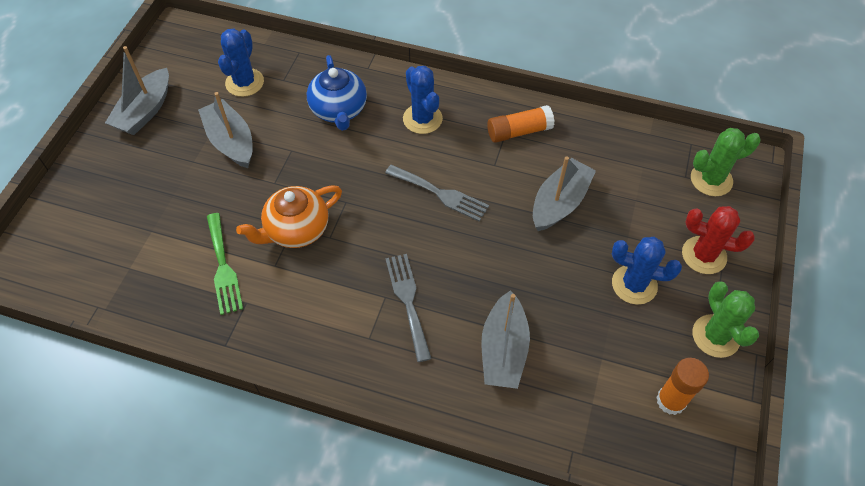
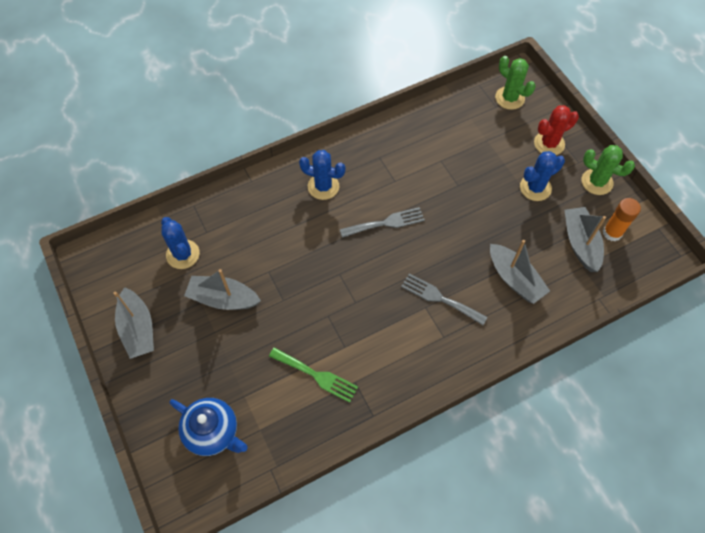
camera: 45 degrees left, 5 degrees up
orange teapot [236,185,342,248] -> none
blue teapot [307,55,367,131] -> blue teapot moved to [170,398,248,456]
orange glue stick [487,105,554,143] -> none
grey boat [533,156,596,231] -> grey boat moved to [564,207,606,272]
green cactus [691,128,761,196] -> green cactus turned 75 degrees counterclockwise [495,56,536,110]

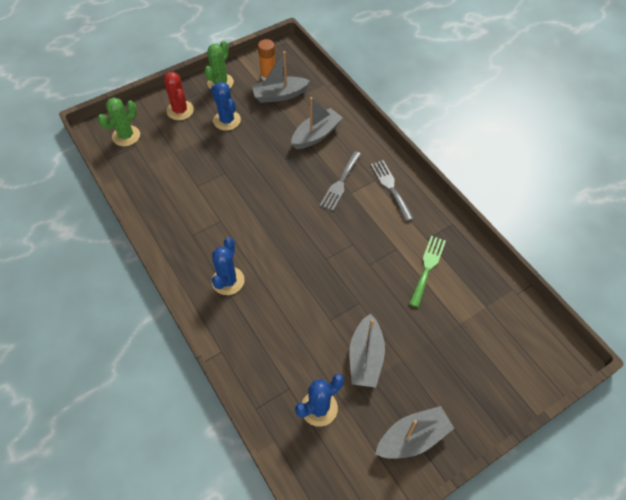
camera: 95 degrees left, 5 degrees down
blue teapot [170,398,248,456] -> none
grey fork [340,207,425,238] -> grey fork moved to [371,160,414,221]

